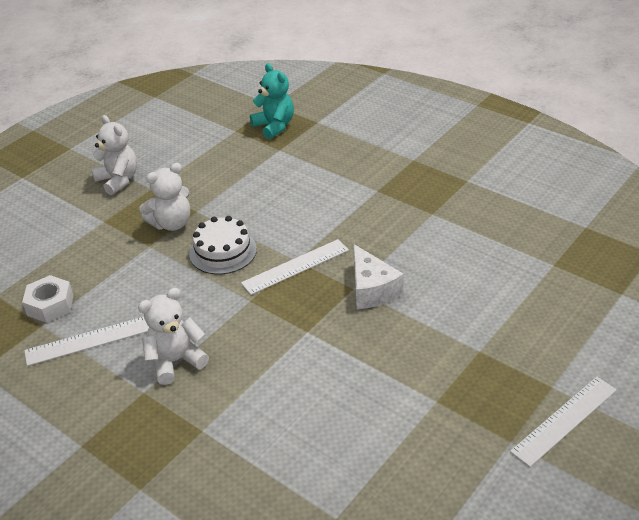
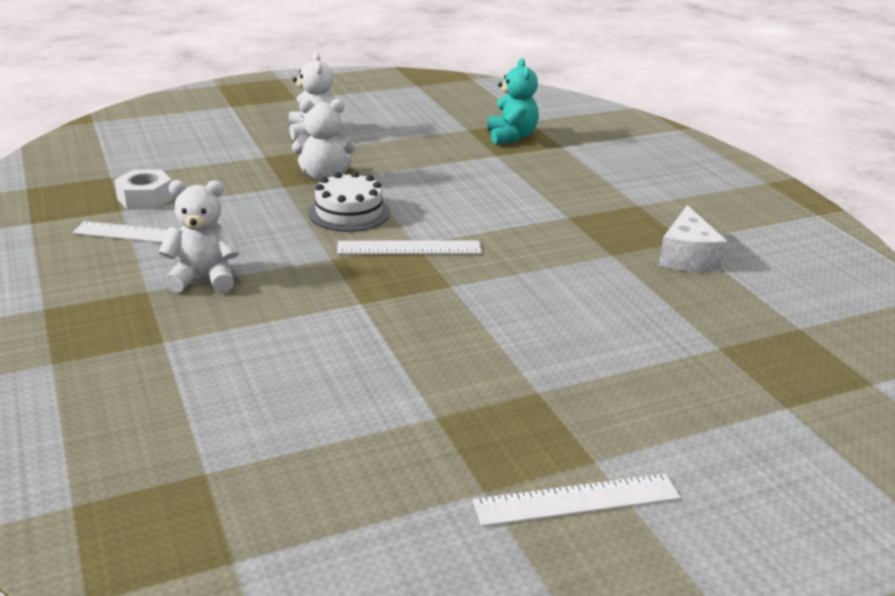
camera: 25 degrees right, 10 degrees down
white cheese [353,244,404,309] -> white cheese moved to [659,205,728,272]

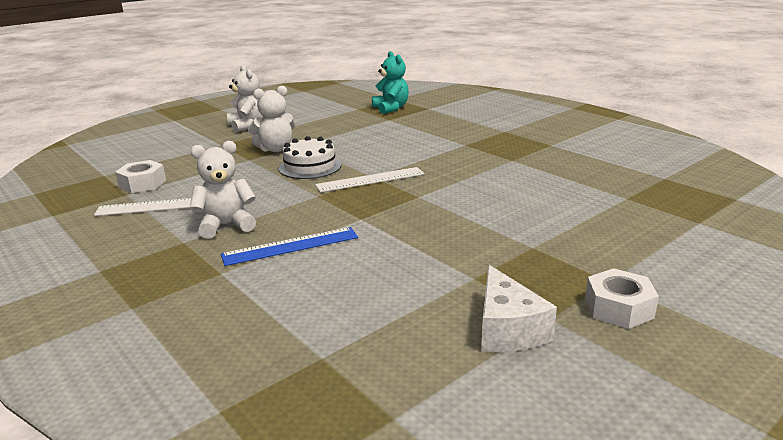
camera: 15 degrees left, 5 degrees down
white ruler [472,474,680,527] -> white nut [585,268,659,329]
white cheese [659,205,728,272] -> white cheese moved to [481,265,557,352]
none -> blue ruler [221,227,358,266]

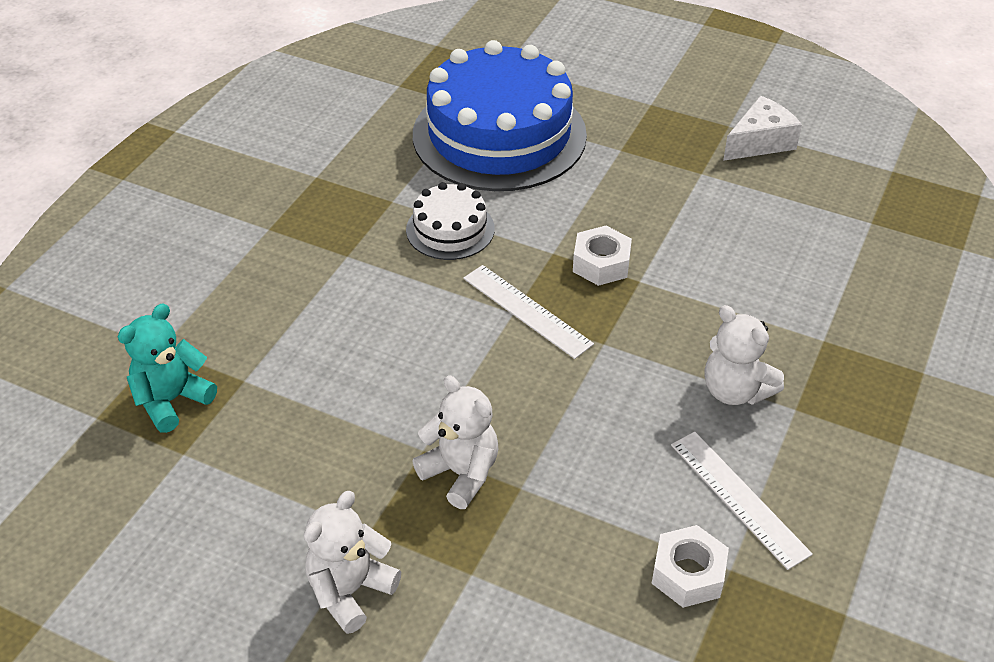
camera: 115 degrees left, 20 degrees up
blue ruler [221,227,358,266] -> none
white cake [279,136,341,179] -> white cake moved to [406,182,495,260]
white nut [585,268,659,329] -> white nut moved to [573,226,632,286]
none -> blue cake [413,40,587,191]

